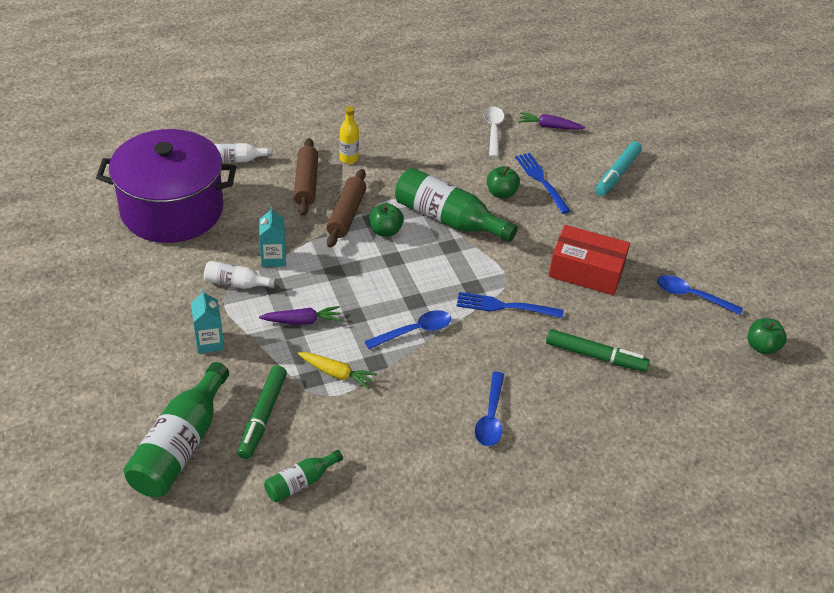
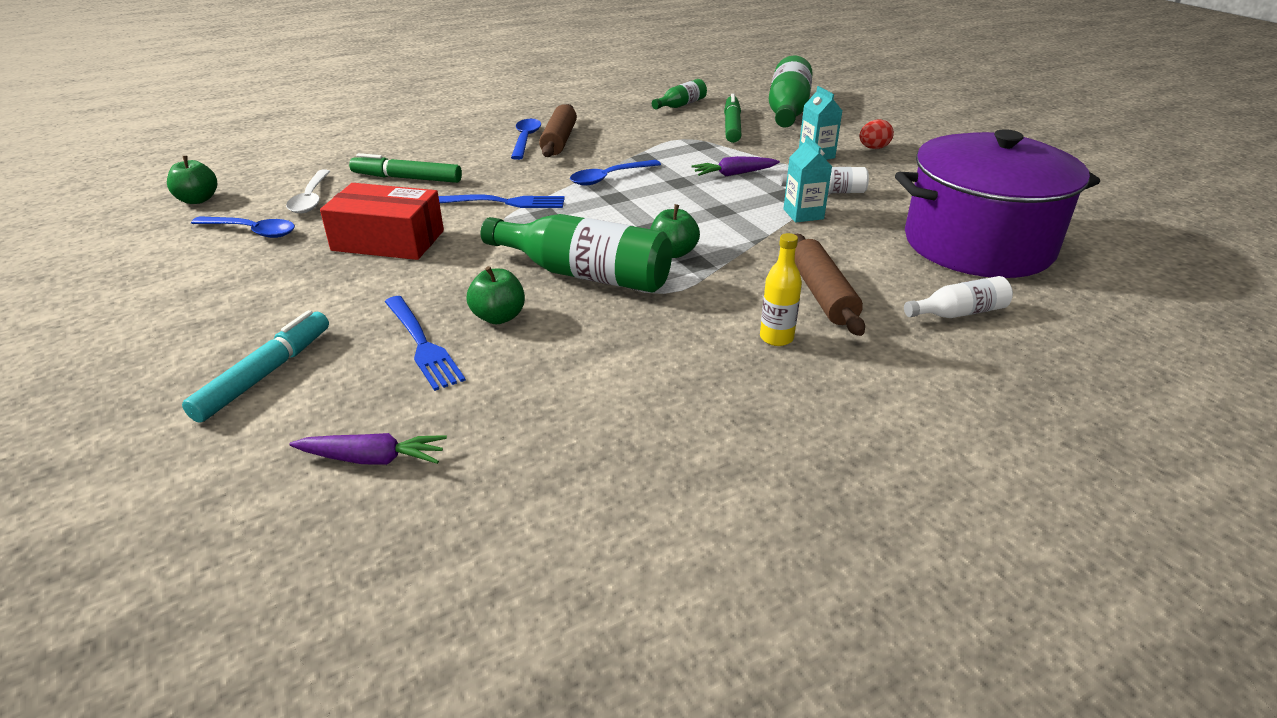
camera: 175 degrees right, 10 degrees down
yellow carrot [297,352,378,390] -> none
brown rolling pin [326,169,366,248] -> brown rolling pin moved to [539,104,577,157]
white spoon [484,106,504,158] -> white spoon moved to [286,169,330,213]
none -> red egg [859,119,894,149]

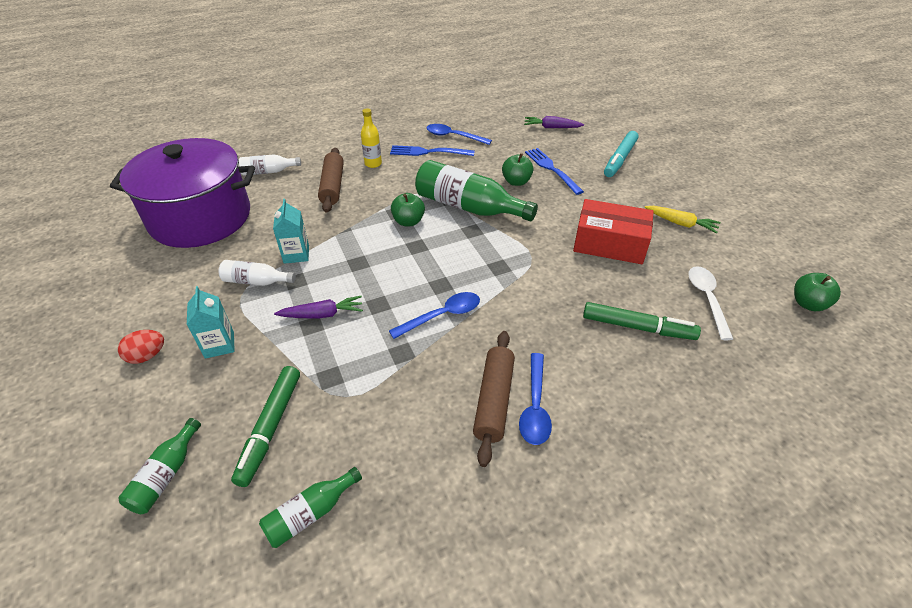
camera: 175 degrees left, 10 degrees up
blue spoon [191,216,295,238] -> blue spoon moved to [427,124,492,145]
blue fork [438,194,565,208] -> blue fork moved to [390,145,475,156]
green bottle [769,55,813,128] -> green bottle [118,418,201,514], size x0.52
none -> yellow carrot [645,206,721,233]

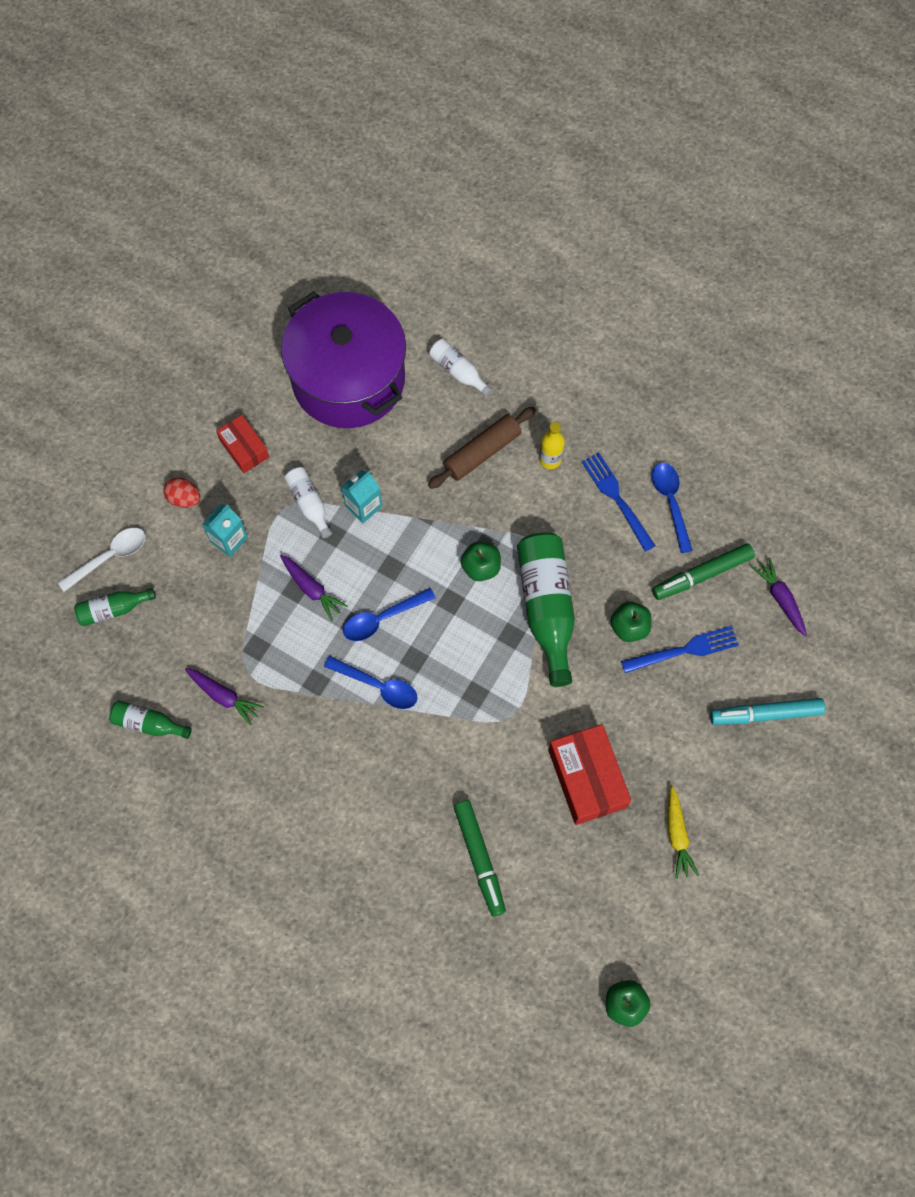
camera: 55 degrees right, 25 degrees up
green marker [231,366,300,487] -> green marker moved to [652,543,755,600]
brown rolling pin [473,331,515,467] -> none
blue spoon [519,353,552,445] -> blue spoon moved to [343,588,436,641]
blue fork [525,148,584,195] -> blue fork turned 45 degrees clockwise [621,626,739,673]
white spoon [688,266,733,340] -> white spoon moved to [58,528,145,592]
none -> purple carrot [185,668,264,726]
none -> red box [216,415,269,473]

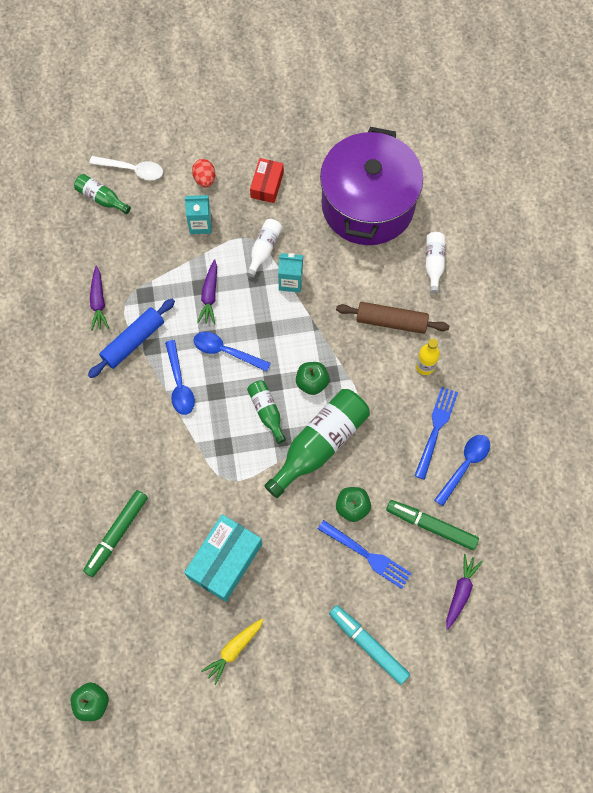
camera: 50 degrees right, 0 degrees up
green bottle [109,700,192,739] -> green bottle moved to [247,380,286,444]
red box [548,724,631,825] -> turquoise box [184,514,262,602]
none -> blue rolling pin [88,299,175,378]

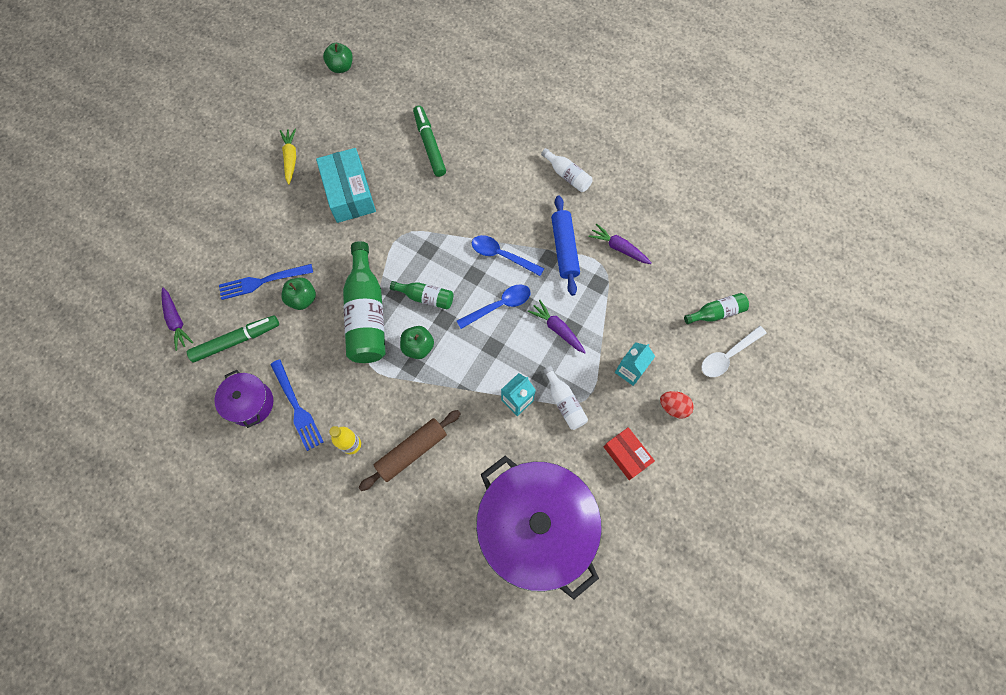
camera: 130 degrees right, 0 degrees up
turquoise marker [329,605,410,685] -> none
white bottle [426,232,445,294] -> white bottle moved to [541,148,593,192]
blue spoon [435,435,490,506] -> purple pot [214,370,273,428]

